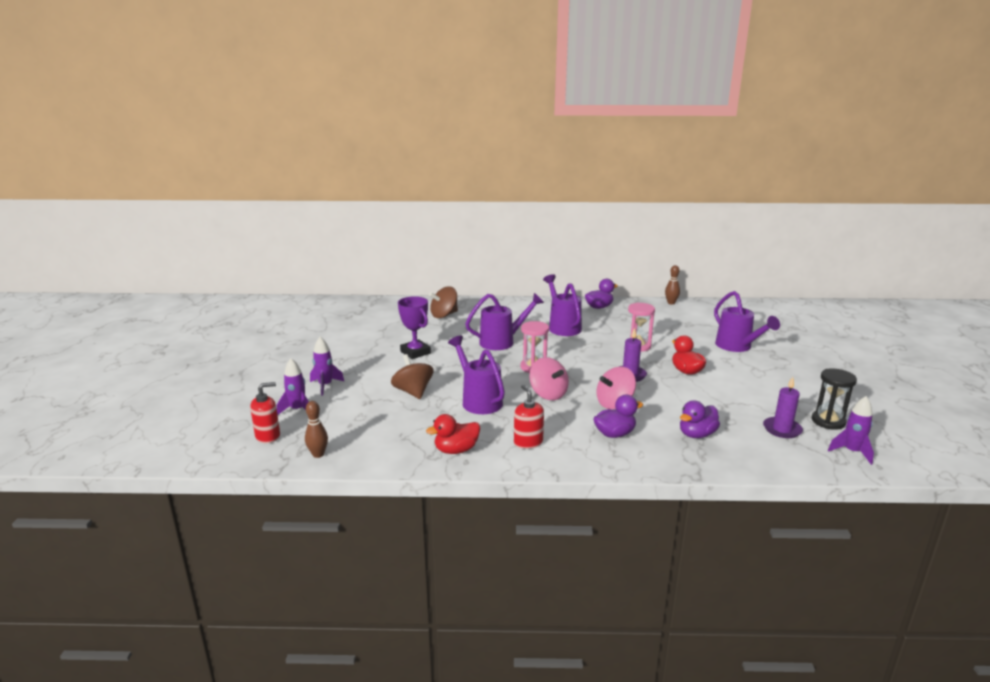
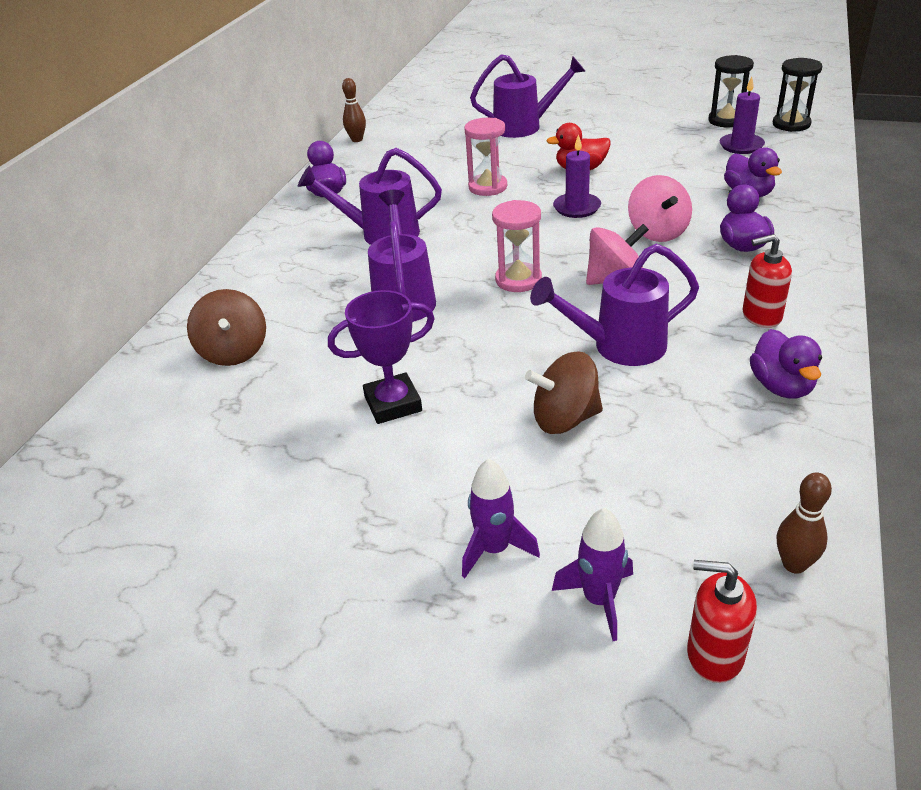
camera: 70 degrees left, 15 degrees up
red soap dispenser [250,382,280,443] -> red soap dispenser turned 60 degrees counterclockwise [687,560,757,683]
red duck [426,414,480,454] -> purple duck [750,329,822,399]
purple rocket [828,396,874,465] -> black hourglass [773,58,822,132]

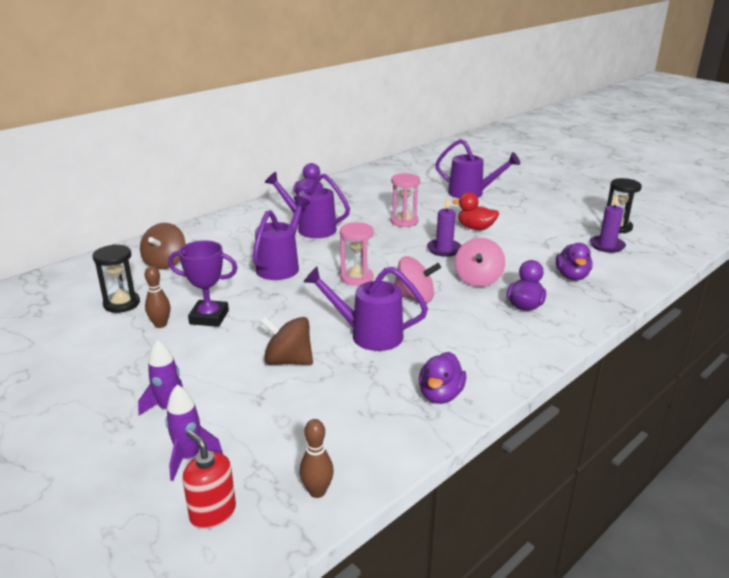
camera: 25 degrees right, 10 degrees down
brown bowling pin [342,78,366,142] -> brown bowling pin moved to [145,266,170,328]
red soap dispenser [742,234,792,328] -> none
black hourglass [773,58,822,132] -> black hourglass moved to [93,244,140,313]

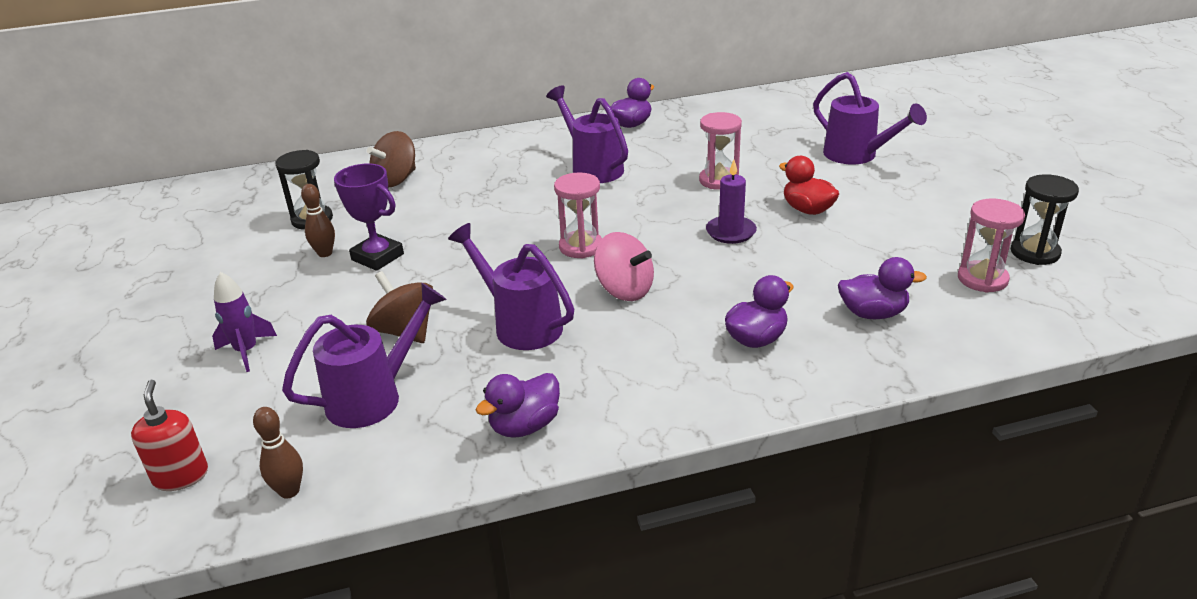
camera: 30 degrees right, 5 degrees up
purple rocket [165,385,223,481] -> none
purple watering can [253,196,310,280] -> purple watering can moved to [282,283,447,428]
pink spinning top [455,238,505,287] -> none
purple duck [556,243,593,280] -> purple duck turned 120 degrees counterclockwise [838,257,927,319]
purple candle [590,194,626,253] -> pink hourglass [958,198,1025,293]

